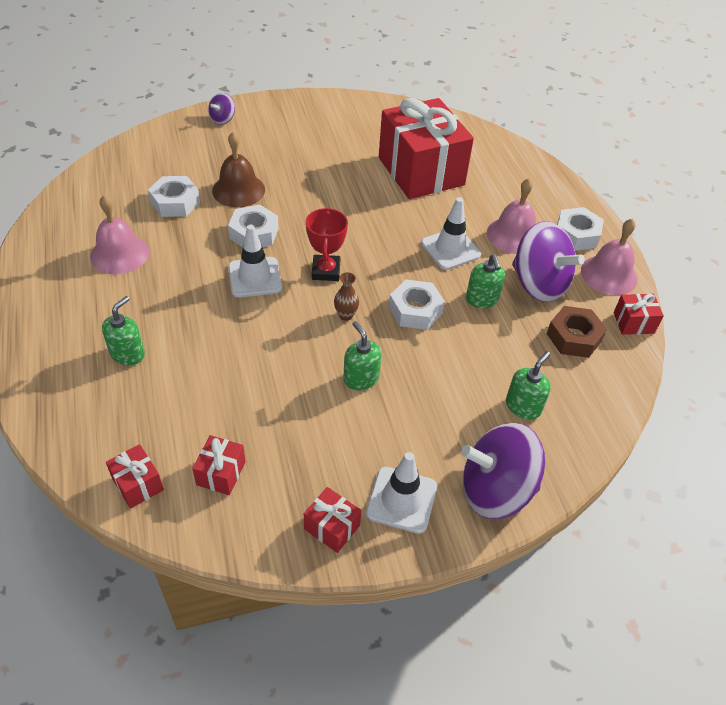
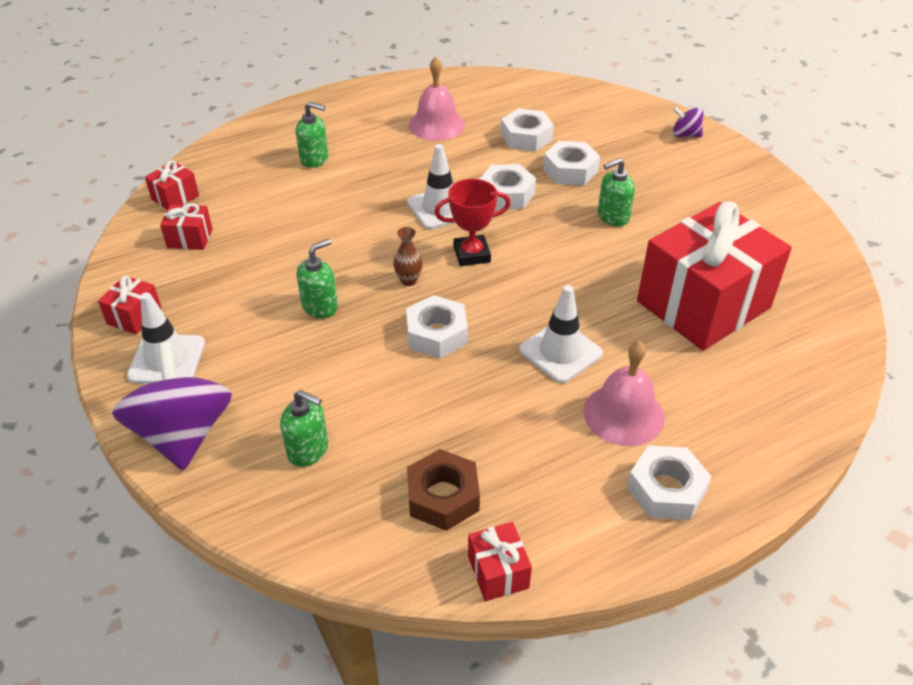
camera: 80 degrees right, 5 degrees down
brown bell [212,132,265,207] -> white nut [543,141,600,185]
green soap dispenser [466,254,505,308] -> green soap dispenser moved to [598,158,635,227]
purple spinning top [512,221,585,302] -> none
pink bell [581,219,637,295] -> none

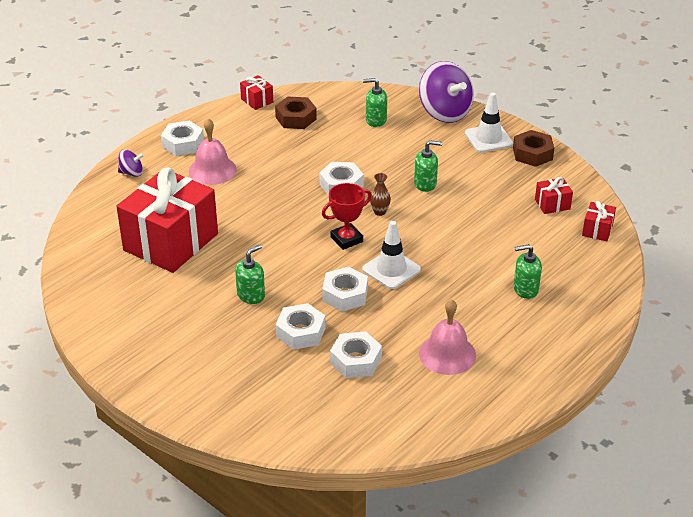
camera: 160 degrees right, 5 degrees down
red gift [98,276,162,334] -> brown nut [513,130,554,167]
green soap dispenser [296,239,338,318] -> green soap dispenser turned 120 degrees counterclockwise [414,140,442,192]
white traffic cone [519,285,603,383] -> none
purple spinning top [673,107,703,137] -> purple spinning top moved to [118,150,144,177]

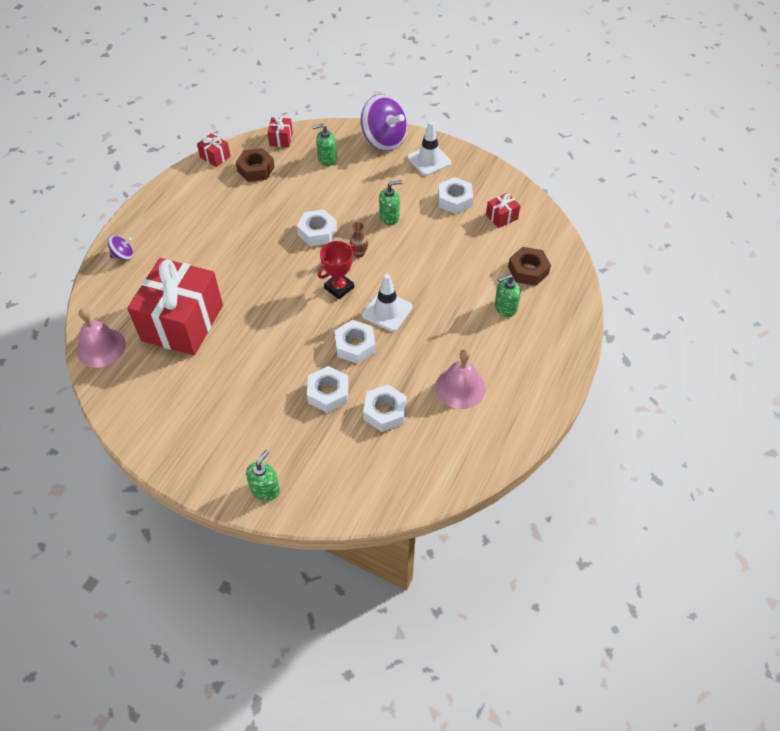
camera: 15 degrees left, 15 degrees up
white nut [161,121,204,156] -> white nut moved to [438,177,473,214]
pink bell [189,118,237,185] -> pink bell moved to [76,308,126,368]
green soap dispenser [235,244,265,304] -> green soap dispenser moved to [246,450,280,501]
brown nut [513,130,554,167] -> brown nut moved to [508,247,551,286]
red gift [582,201,616,241] -> red gift moved to [267,116,293,147]

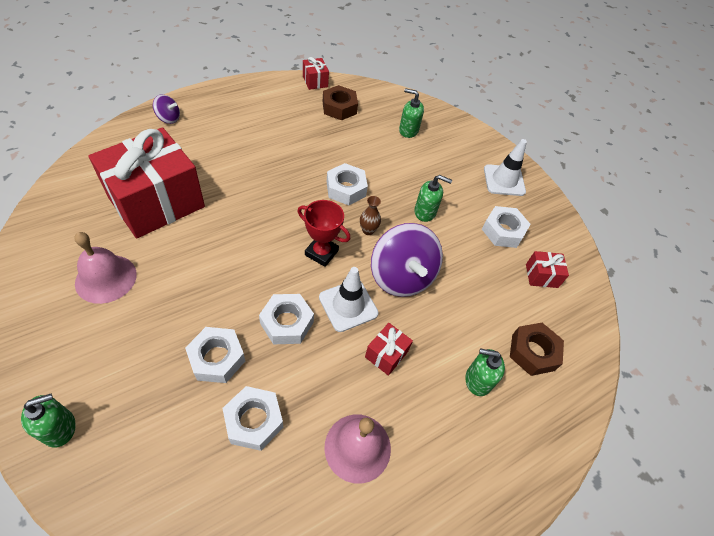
camera: 25 degrees right, 0 degrees up
pink bell [76,308,126,368] -> pink bell moved to [75,232,137,304]
red gift [267,116,293,147] -> red gift moved to [365,323,413,376]
red trophy [318,241,356,299] -> red trophy turned 45 degrees clockwise [297,200,350,267]
purple spinning top [361,94,407,151] -> purple spinning top moved to [371,223,443,297]

